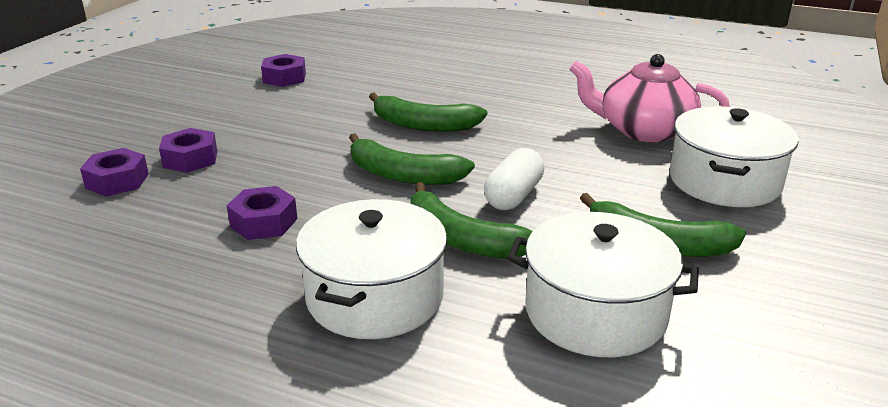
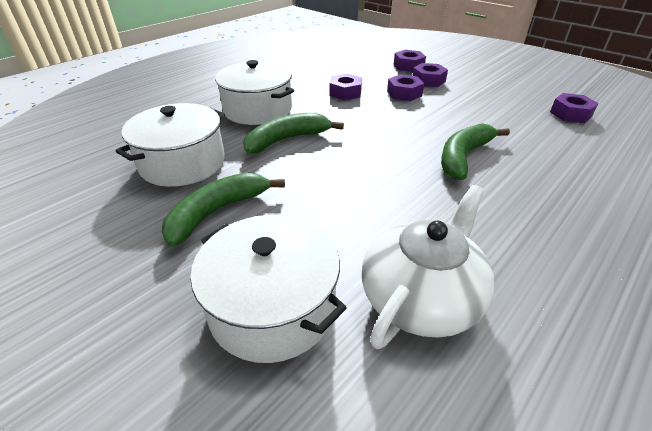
camera: 110 degrees right, 10 degrees up
green banana [349,133,475,185] -> none
white capsule [484,148,544,210] -> none
pink teapot [570,54,730,142] -> white teapot [362,185,495,349]
none -> purple nut [387,74,424,101]

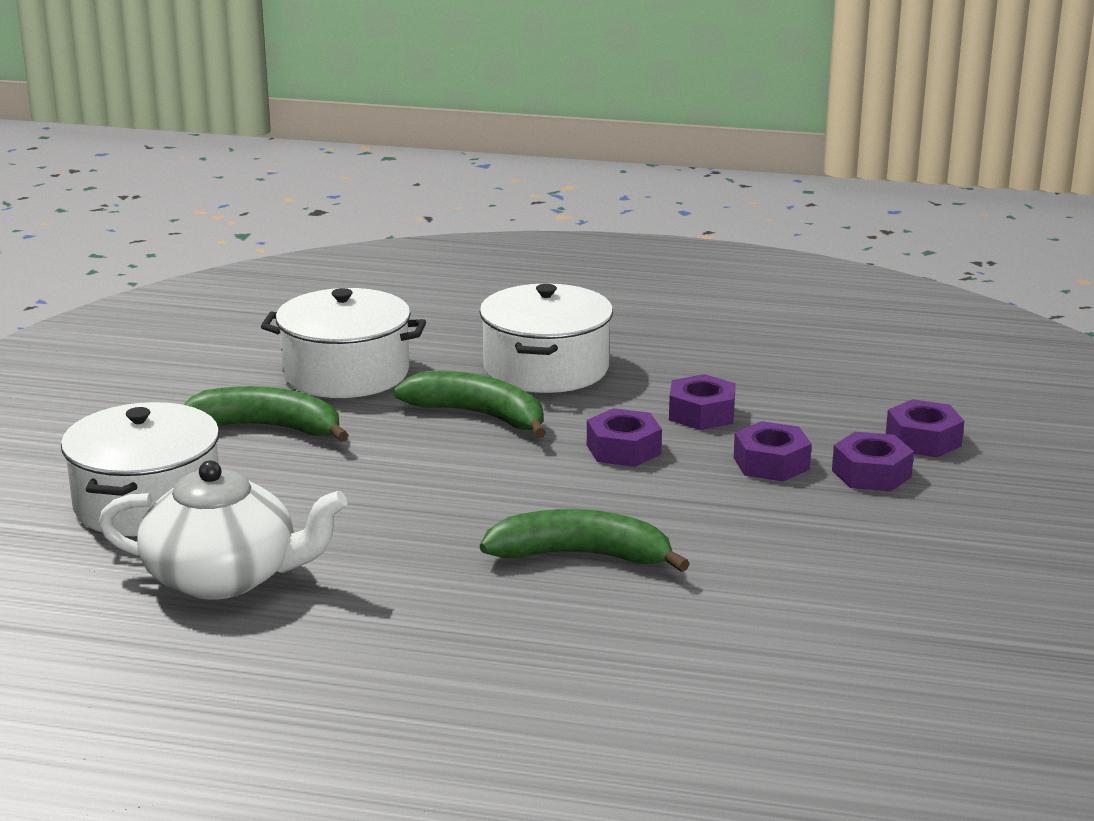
camera: 60 degrees right, 15 degrees down
purple nut [550,93,598,123] -> purple nut moved to [587,408,662,467]

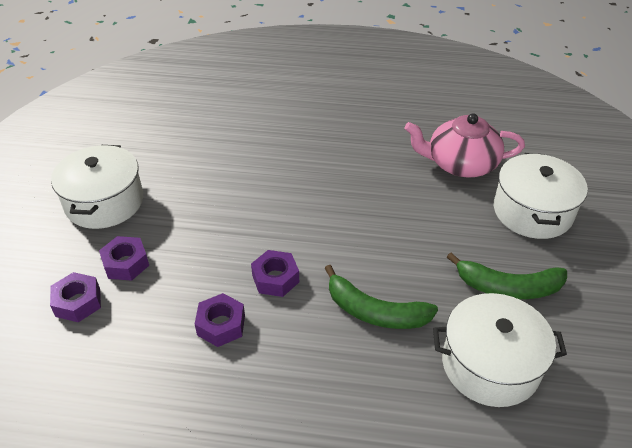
camera: 175 degrees right, 20 degrees up
white teapot [98,460,348,599] -> pink teapot [404,113,525,178]
white pot [480,283,613,393] -> white pot moved to [51,145,143,229]
green banana [480,509,690,572] -> none
purple nut [733,421,812,482] -> none

